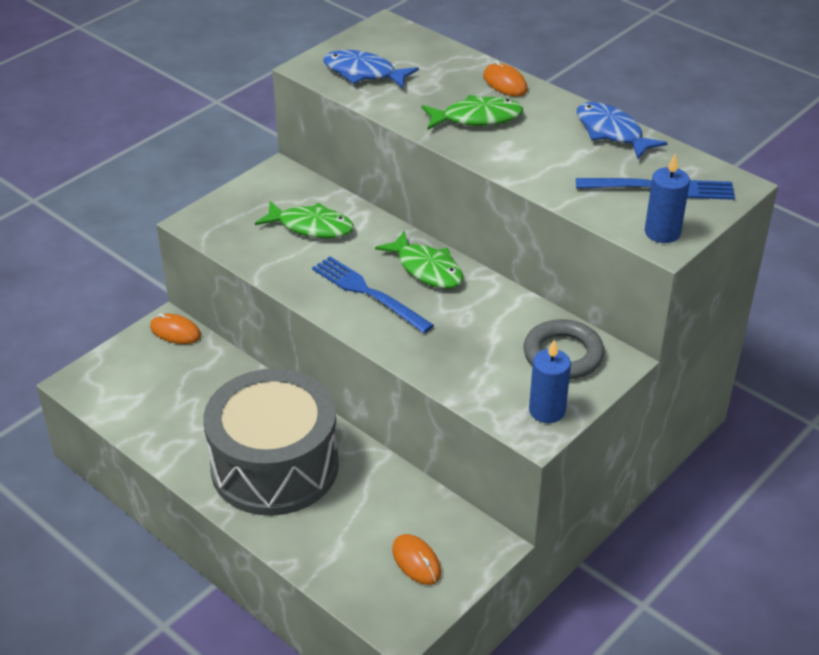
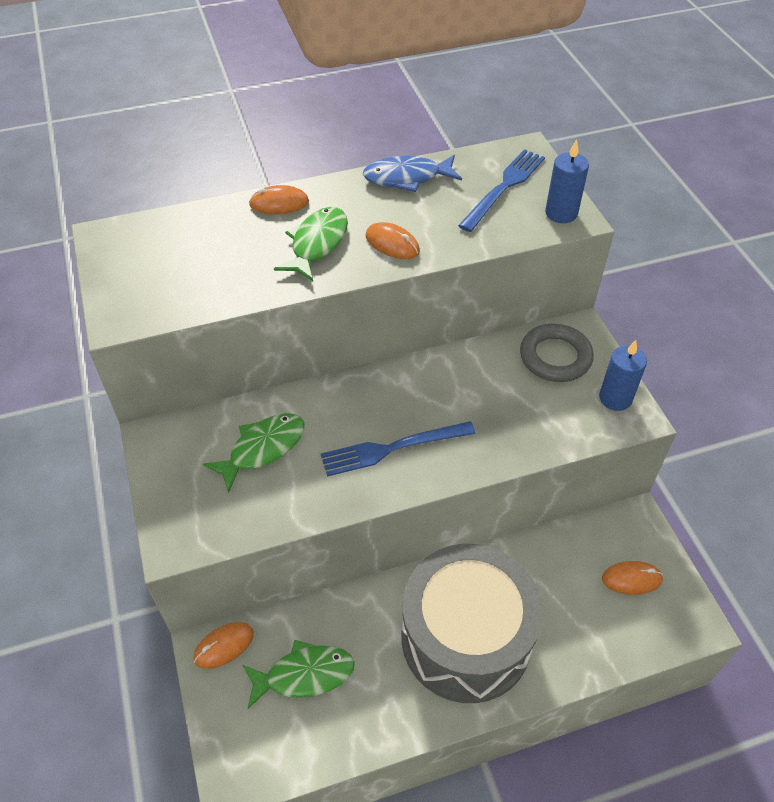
camera: 60 degrees left, 10 degrees up
blue fish [323,50,419,88] -> none
green fish [375,231,463,289] -> green fish moved to [242,640,355,709]
none -> orange mouse [366,222,420,259]

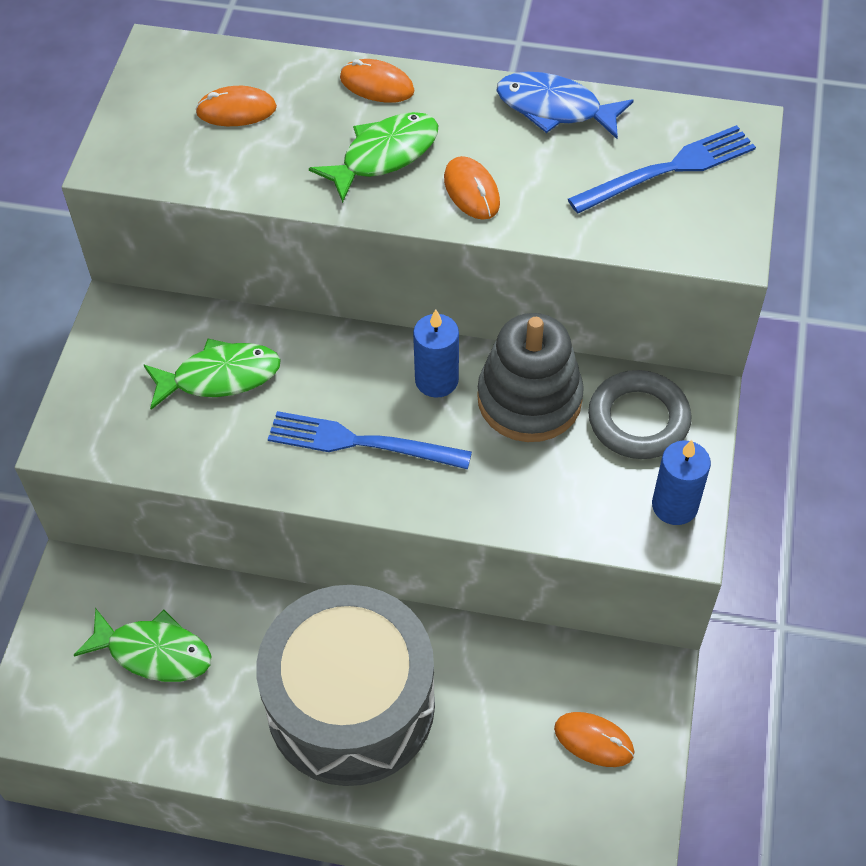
camera: 30 degrees right, 5 degrees up
orange mouse [194,622,254,669] -> orange mouse moved to [195,86,277,126]
blue candle [545,139,589,223] -> blue candle moved to [413,309,459,398]
none -> grey stacking toy [477,313,584,442]

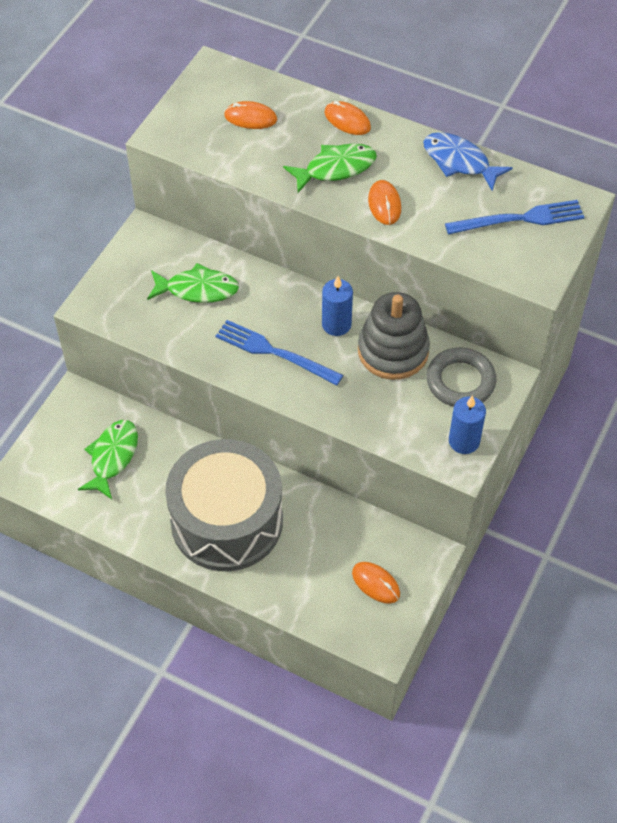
camera: 15 degrees right, 0 degrees up
green fish [74,608,212,682] -> green fish turned 105 degrees counterclockwise [78,420,138,499]

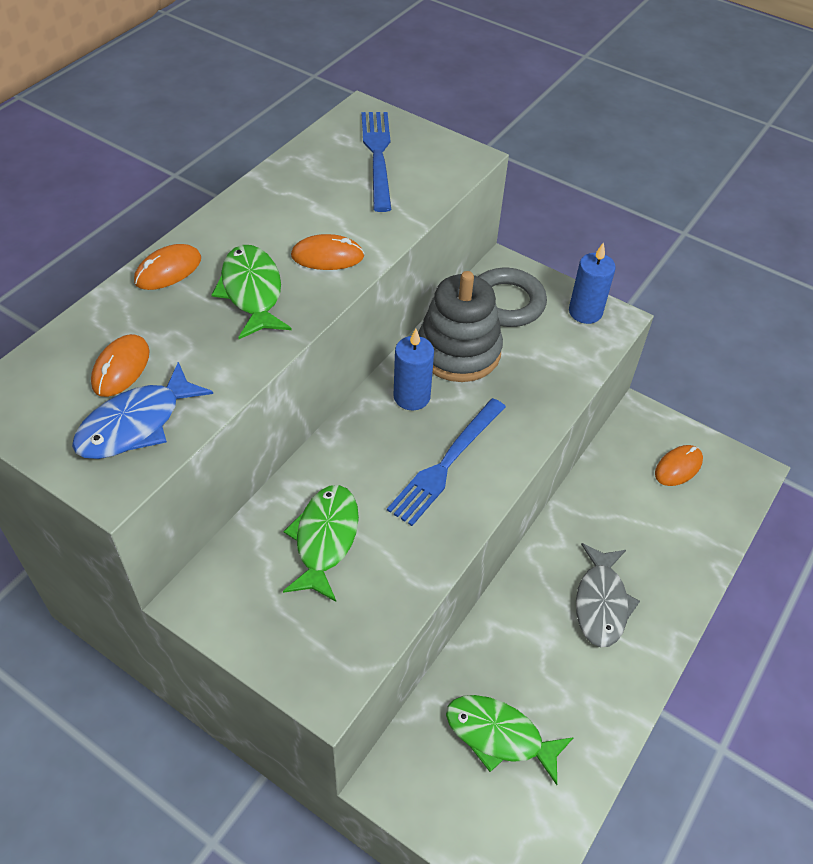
camera: 85 degrees left, 5 degrees down
grey drum [165,439,283,571] -> grey fish [576,543,640,647]
blue fish [423,132,513,191] -> blue fish moved to [72,362,213,459]

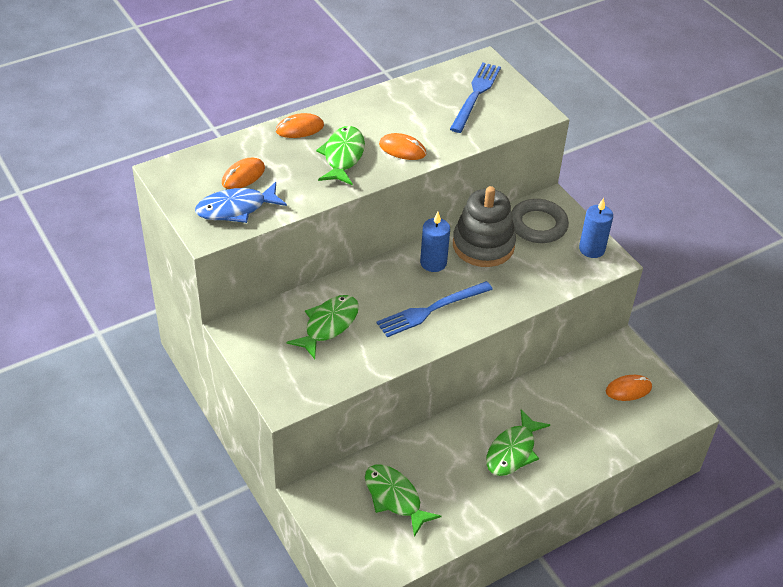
camera: 25 degrees right, 5 degrees down
grey fish [576,543,640,647] -> green fish [486,409,550,476]

